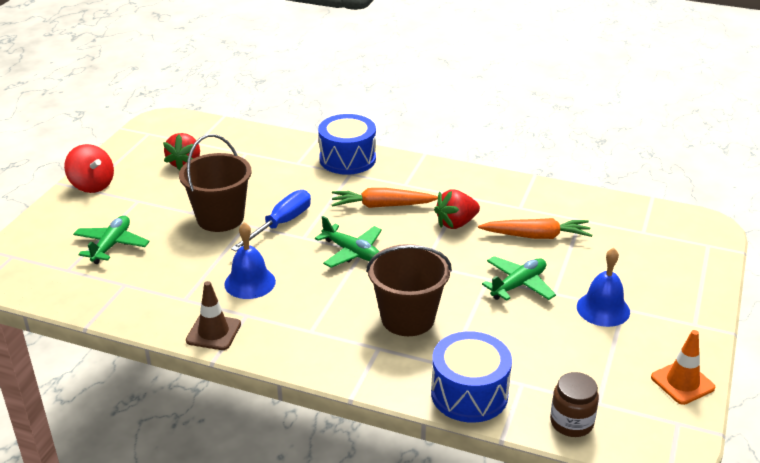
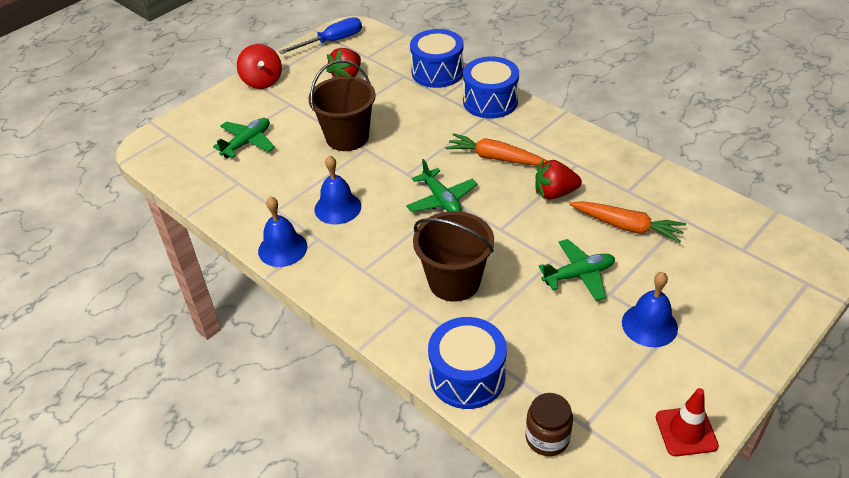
camera: 25 degrees right, 10 degrees up
brown traffic cone [186,281,241,350] -> blue bell [258,196,307,267]
blue screwdriver [231,190,311,251] -> blue screwdriver moved to [279,17,362,54]
orange traffic cone [651,330,715,405] -> red traffic cone [656,388,719,456]
none -> blue drum [410,29,464,88]

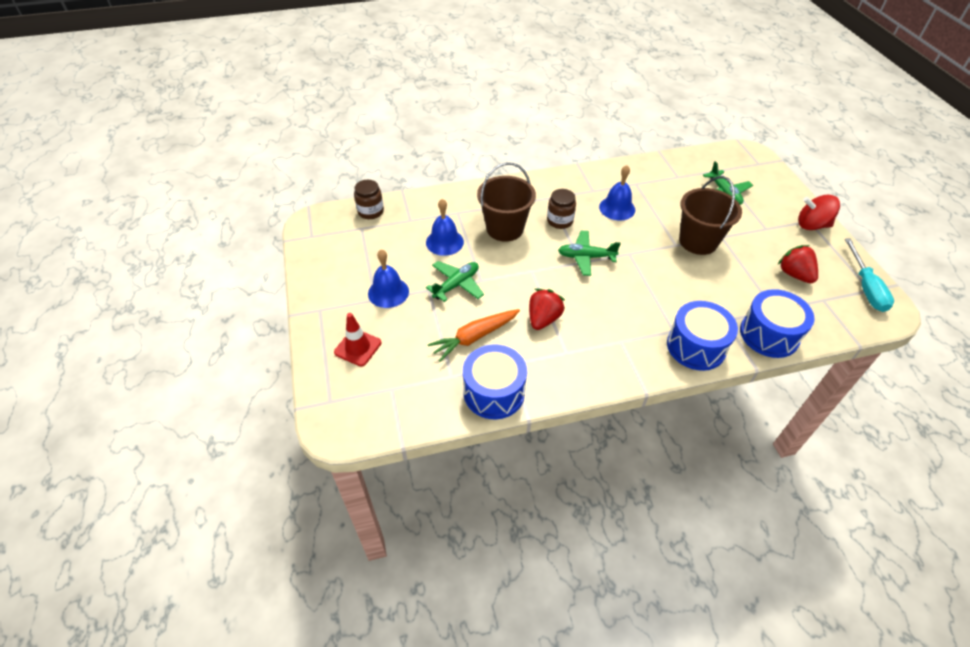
camera: 120 degrees right, 5 degrees up
blue bell [258,196,307,267] -> blue bell moved to [426,199,464,256]
blue screwdriver [279,17,362,54] -> turquoise screwdriver [845,239,894,312]
blue drum [428,317,507,409] -> blue drum moved to [463,345,527,419]
orange carrot [445,133,547,166] -> none
green plane [538,239,615,301] -> green plane turned 150 degrees counterclockwise [426,261,484,302]
red traffic cone [656,388,719,456] -> red traffic cone moved to [334,313,381,366]
none -> brown jar [547,189,576,229]

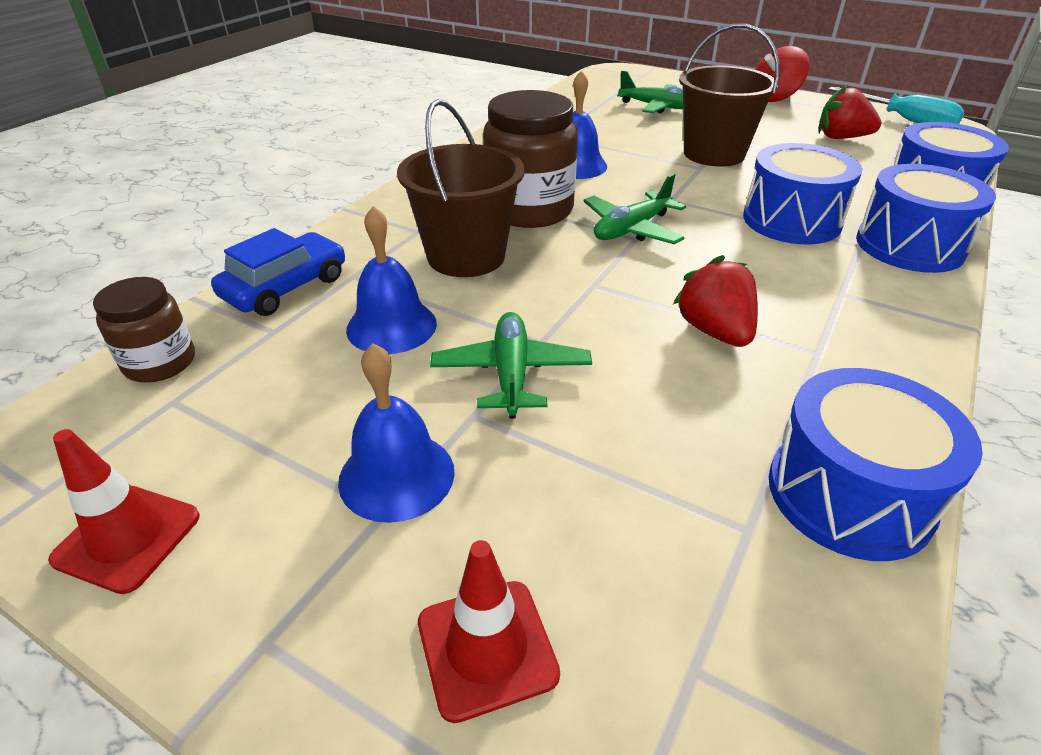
camera: 45 degrees left, 10 degrees down
orange carrot [428,309,520,362] -> none
brown jar [547,189,576,229] -> brown jar [483,90,578,228], size x1.74
none -> red traffic cone [48,429,200,594]
none -> blue car [211,228,345,316]
none -> blue drum [743,143,862,244]

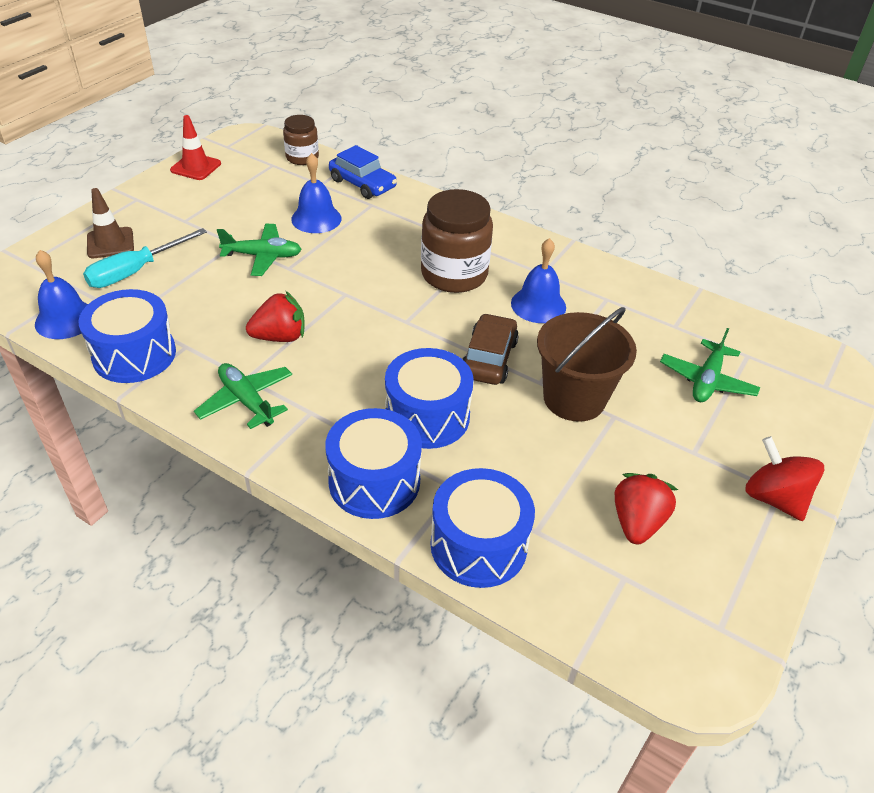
camera: 90 degrees right, 5 degrees up
blue bell [338,343,455,523] -> blue bell moved to [35,250,88,339]
brown bucket [397,99,525,277] -> none
red traffic cone [418,540,560,723] -> brown traffic cone [87,188,134,258]
green plane [583,174,686,244] -> green plane moved to [194,363,292,429]
turquoise screwdriver [828,87,965,124] -> turquoise screwdriver moved to [83,228,207,288]
none -> brown car [463,313,519,385]

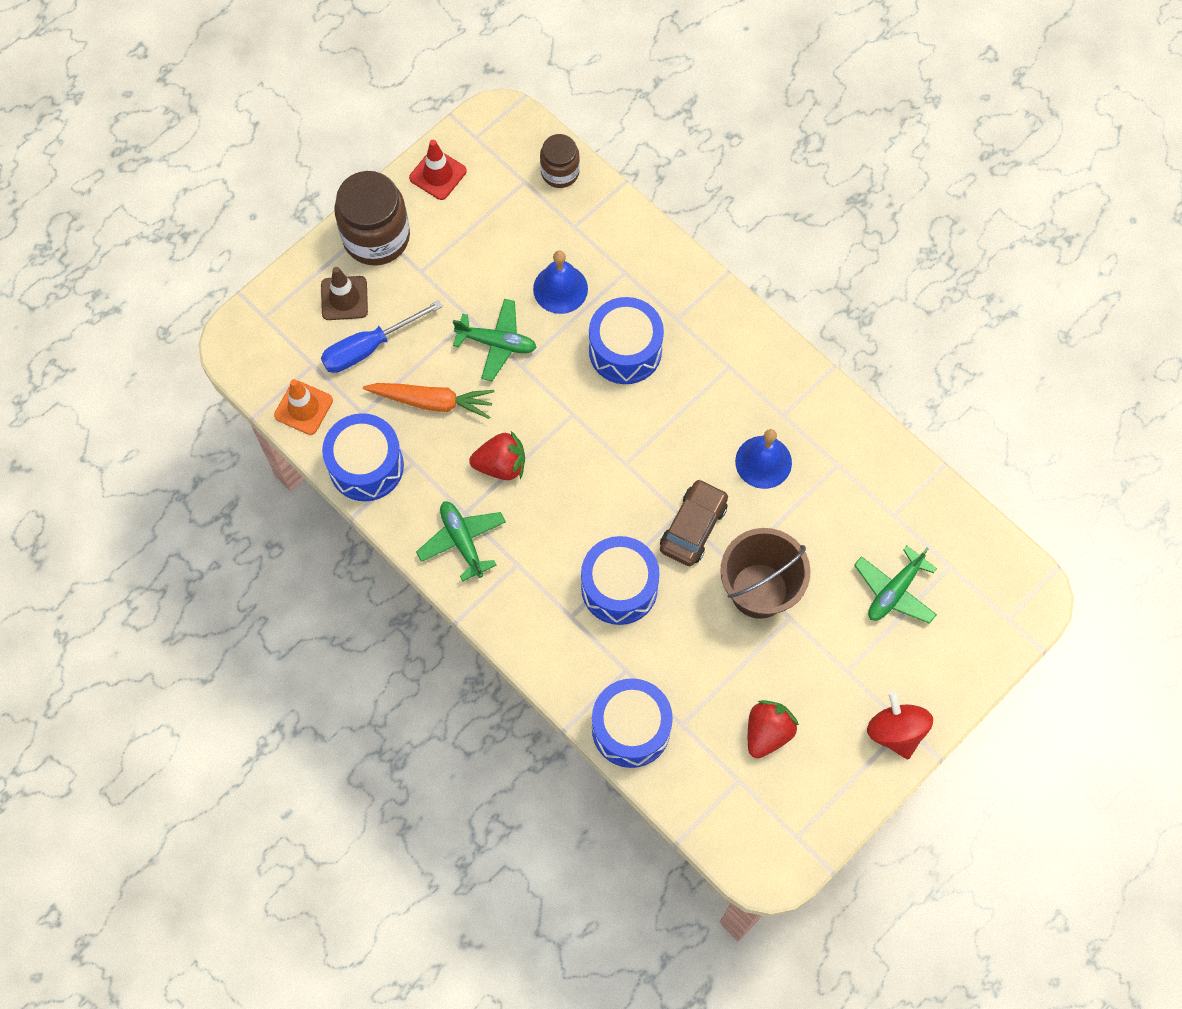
camera: 15 degrees right, 25 degrees up
blue bell [35,250,88,339] -> orange traffic cone [274,379,333,435]
turquoise screwdriver [83,228,207,288] -> blue screwdriver [321,300,443,373]
blue drum [325,408,422,519] -> blue drum moved to [589,297,664,384]
blue car [329,145,397,199] -> none
brown jar [421,189,493,293] -> brown jar moved to [334,171,410,266]
none -> orange carrot [363,383,494,419]

